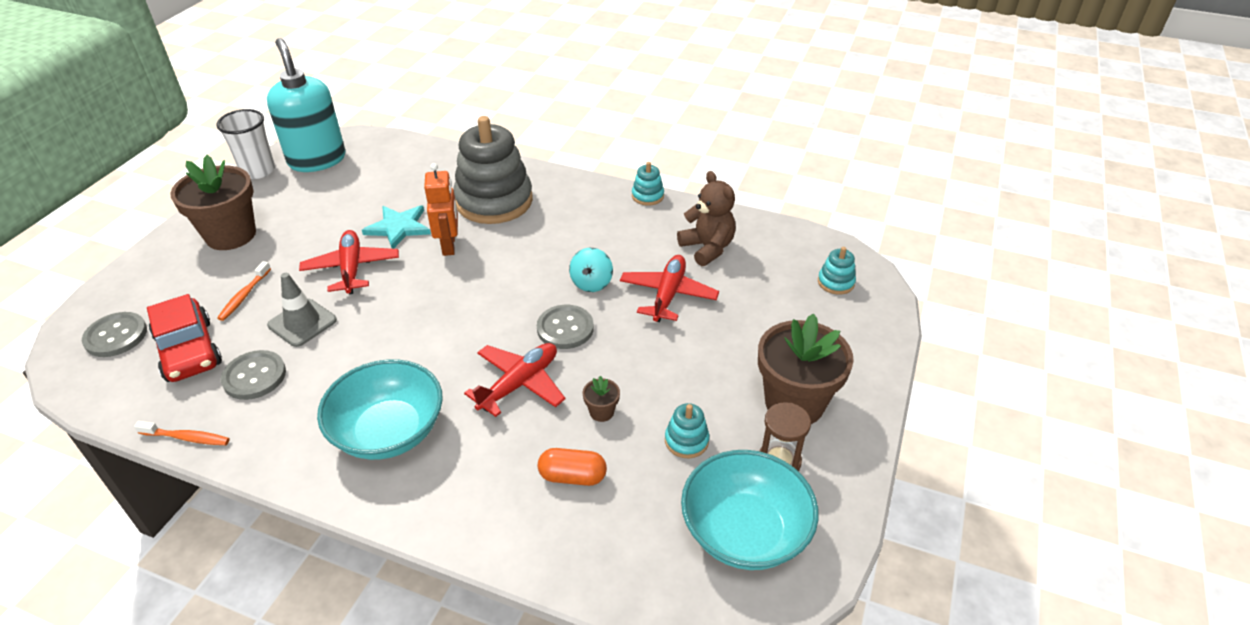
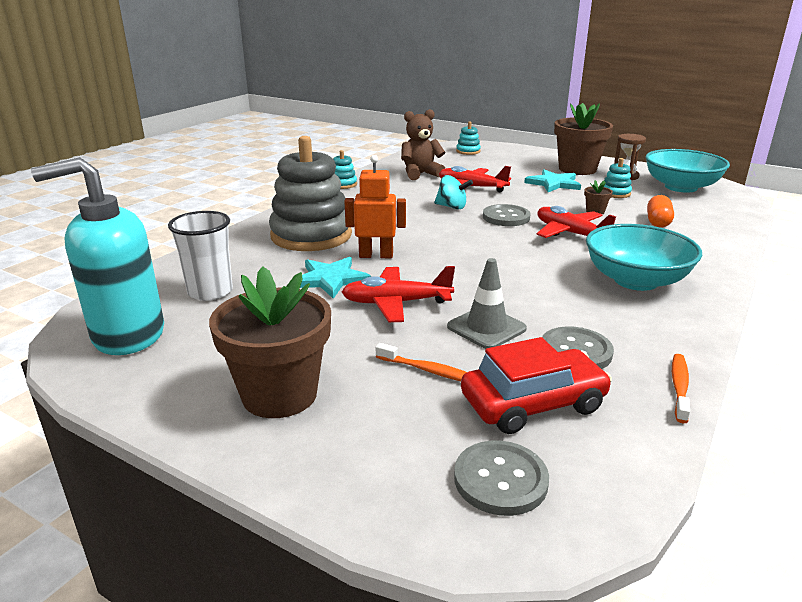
camera: 80 degrees left, 15 degrees down
white cup [216,109,275,179] -> white cup moved to [168,211,233,301]
none -> turquoise star [524,169,581,192]

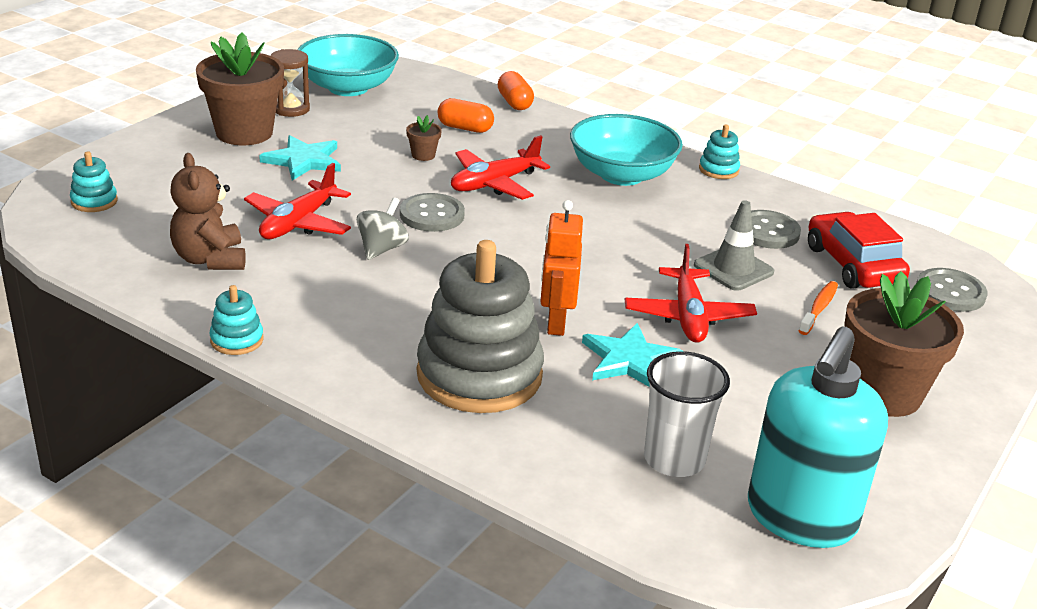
camera: 90 degrees left, 5 degrees up
turquoise soap dispenser [31,157,164,355] -> turquoise soap dispenser turned 45 degrees clockwise [748,327,888,548]
turquoise spinning top [434,175,473,209] -> grey spinning top [357,198,409,260]
turquoise stacking toy [604,158,632,198] -> turquoise stacking toy moved to [699,124,740,179]
orange toothbrush [672,354,690,424] -> none
none -> orange capsule [498,71,534,110]

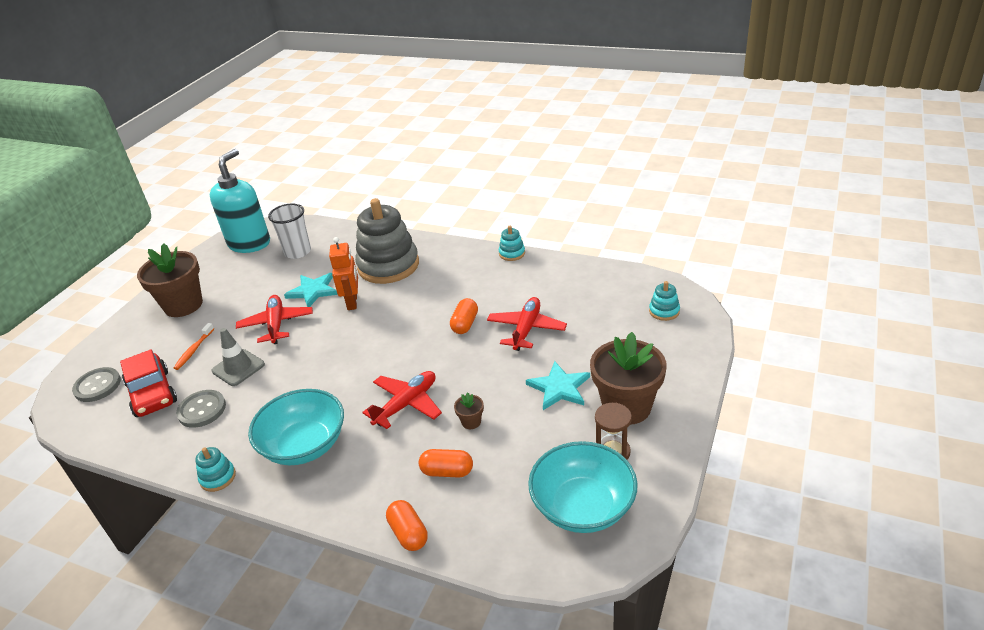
camera: 175 degrees right, 5 degrees up
brown teddy bear [170,153,246,270] -> none
grey spinning top [357,198,409,260] -> orange capsule [450,298,478,334]
grey button [400,193,465,232] -> none

